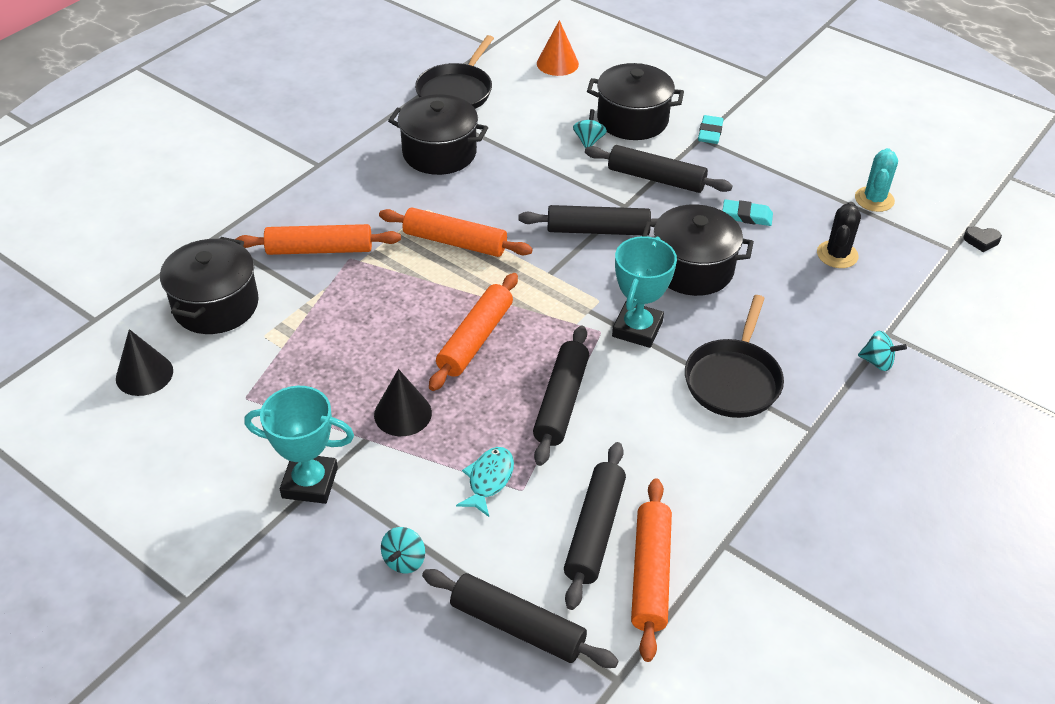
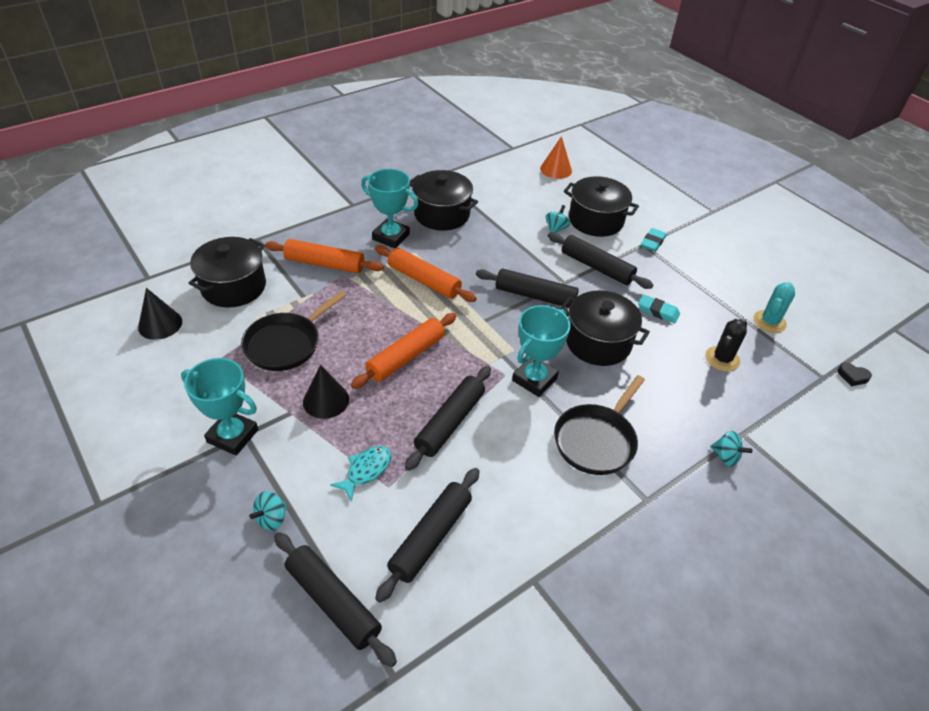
camera: 15 degrees right, 0 degrees up
black pan [415,35,494,109] -> black pan moved to [241,291,346,371]
orange rolling pin [631,478,672,662] -> none
none -> turquoise trophy [361,169,418,248]

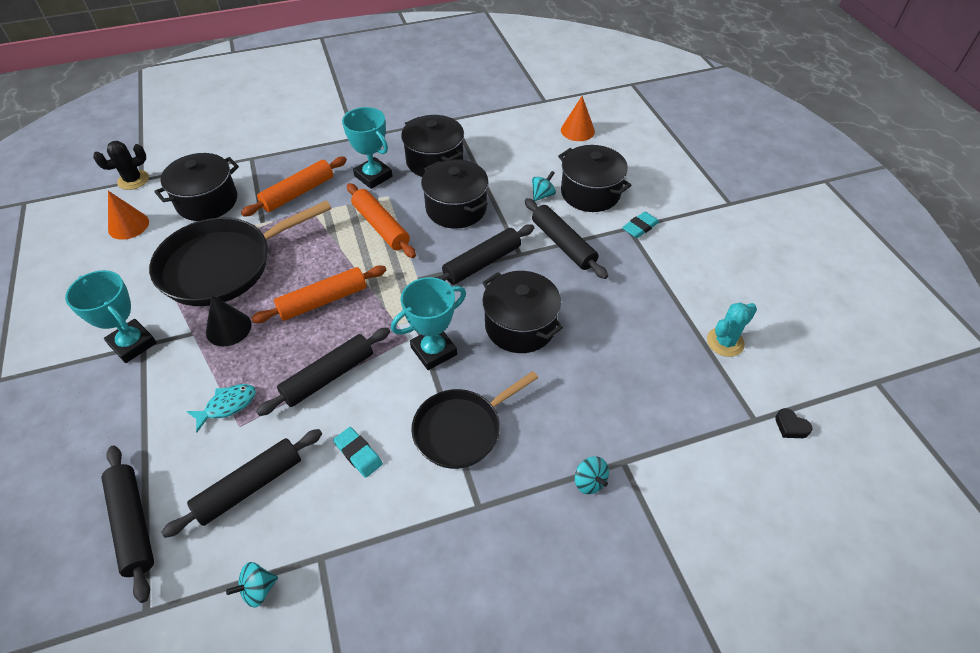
camera: 20 degrees right, 5 degrees up
black cone [138,288,182,340] -> orange cone [108,191,149,240]
black pan [241,291,346,371] -> black pan [149,200,332,306], size x1.56
turquoise spinning top [249,491,287,531] -> turquoise spinning top moved to [226,562,278,608]
orange rolling pin [265,239,384,273] -> orange rolling pin turned 75 degrees counterclockwise [241,157,347,216]
black rolling pin [476,269,579,308] -> black rolling pin turned 75 degrees counterclockwise [434,224,534,285]
turquoise eraser [638,295,680,324] -> turquoise eraser moved to [333,427,383,478]
black cactus [705,318,747,372] -> black cactus moved to [93,141,149,190]
none -> black pot [421,159,489,229]

